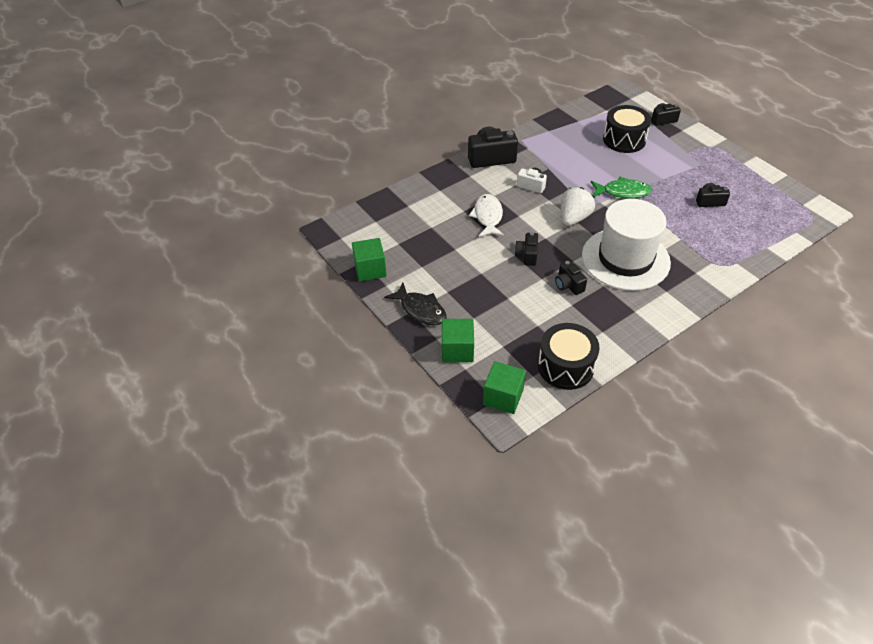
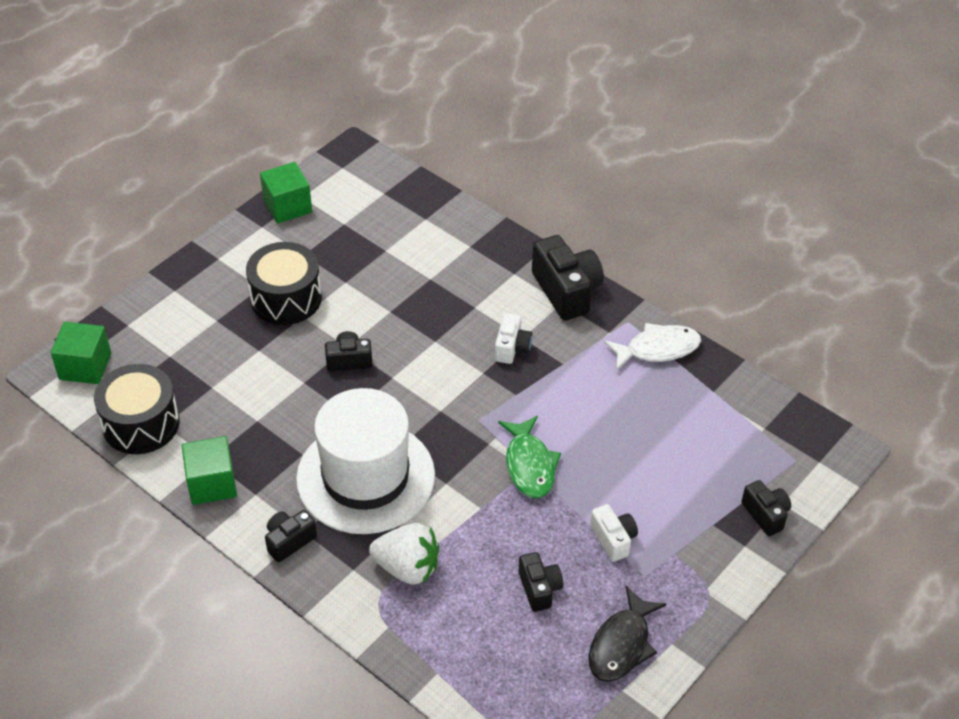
camera: 75 degrees right, 0 degrees up
black fish [384,283,446,326] -> black fish moved to [588,586,666,682]
green cube [442,319,474,362] -> green cube moved to [182,436,237,505]
white fish [469,194,504,237] -> white fish moved to [604,323,701,371]
black camera [555,260,587,295] -> black camera moved to [265,510,317,562]
white strawberry [561,187,595,226] -> white strawberry moved to [369,523,439,585]
black drum [603,105,651,153] -> black drum moved to [246,242,322,325]
none -> white camera [590,504,638,562]

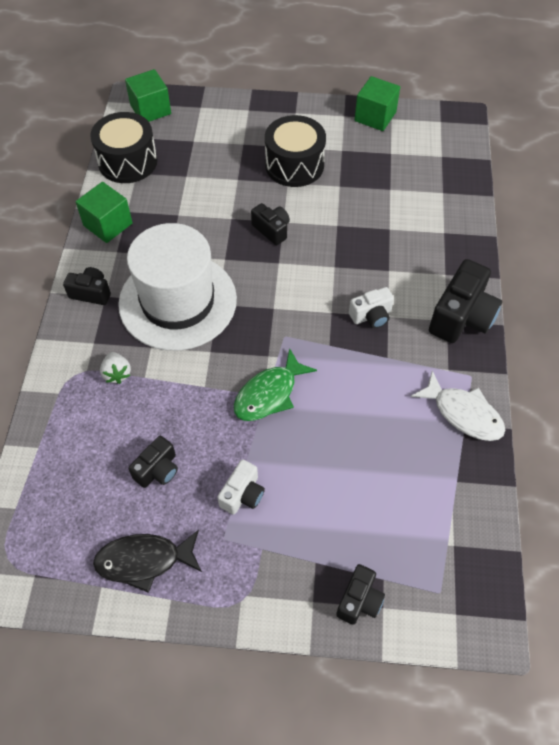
camera: 55 degrees right, 10 degrees up
white strawberry [369,523,439,585] -> white strawberry [100,352,131,384], size x0.58

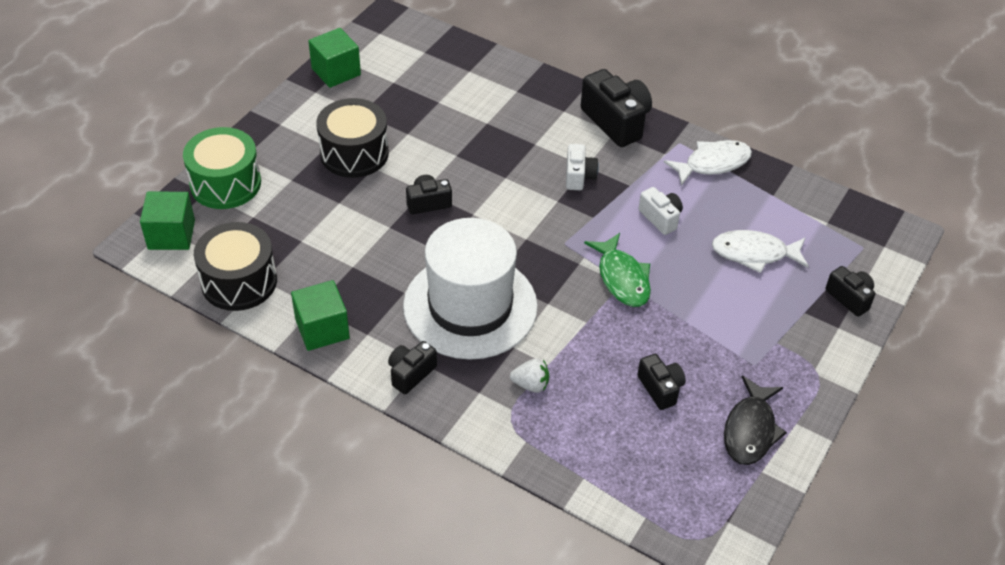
camera: 65 degrees left, 10 degrees down
white camera [217,459,265,515] -> white camera moved to [638,187,683,235]
none -> green drum [183,127,261,209]
none -> white fish [712,230,809,273]

